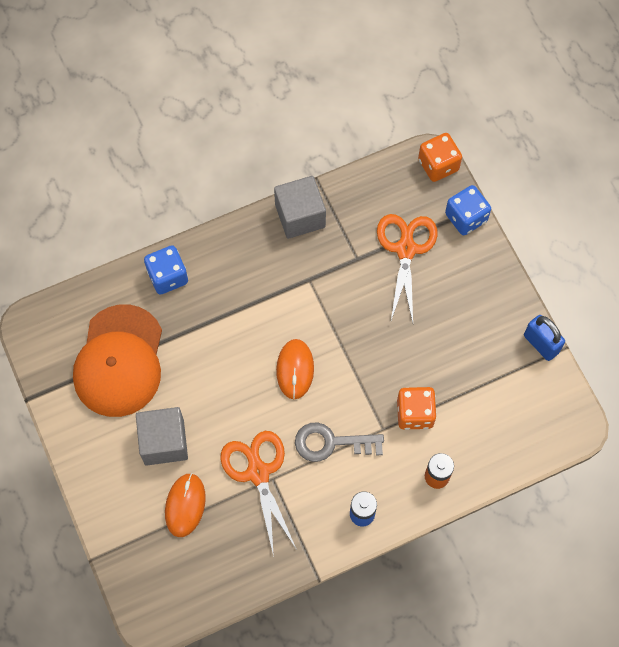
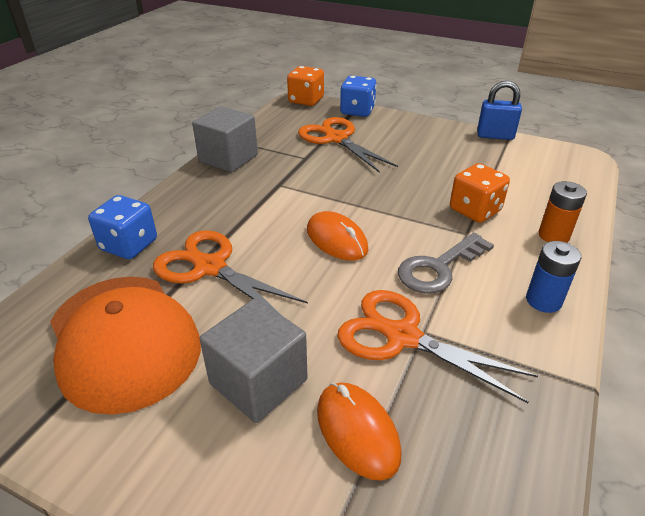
camera: 40 degrees left, 30 degrees down
none -> orange scissors [153,230,308,315]

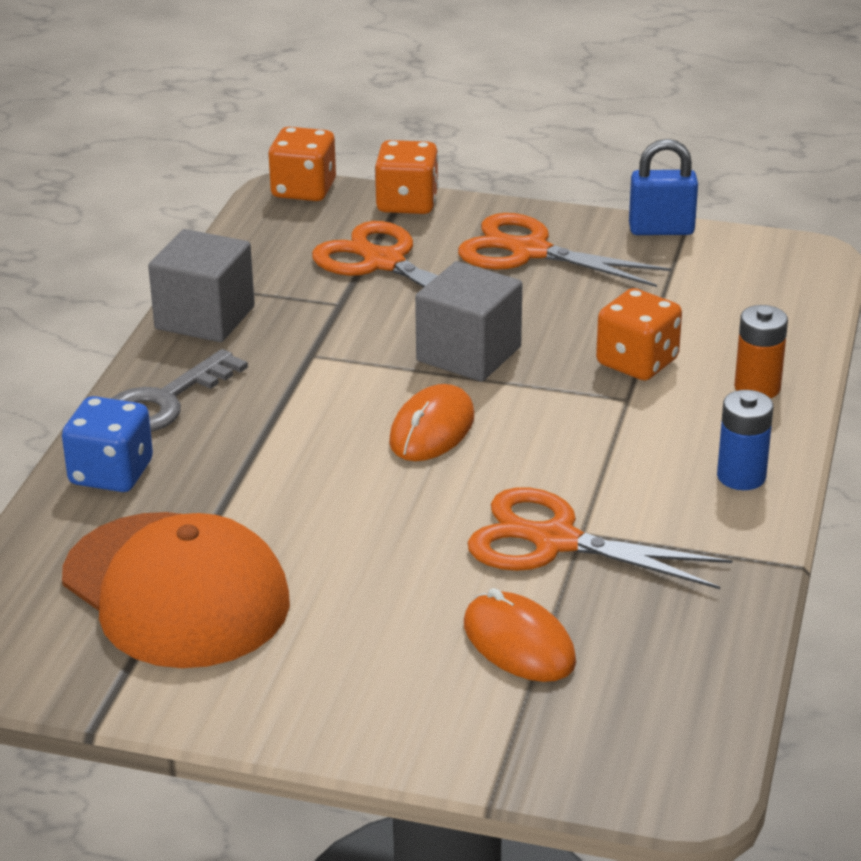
camera: 10 degrees left, 5 degrees down
orange scissors [153,230,308,315] -> orange scissors moved to [458,213,671,287]
grey cube [200,298,308,423] -> grey cube moved to [415,261,522,382]
orange mouse [307,211,368,261] -> orange mouse turned 75 degrees clockwise [389,384,474,461]
blue dice [340,76,377,117] -> orange dice [375,140,439,214]
grey key [398,233,494,294] -> grey key moved to [111,349,248,432]

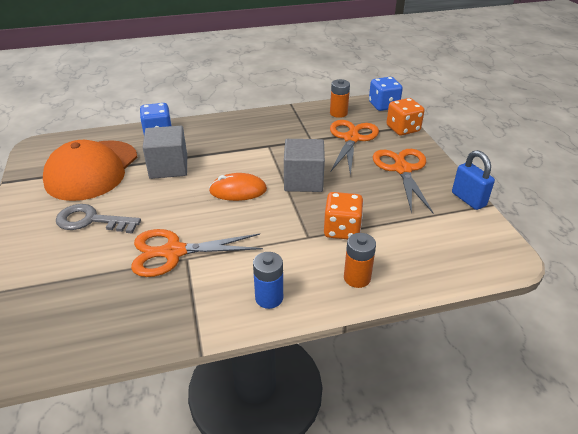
camera: 60 degrees right, 5 degrees up
grey key [111,349,248,432] -> grey key moved to [56,204,141,233]
grey cube [148,229,255,342] -> grey cube moved to [143,126,187,179]
orange dice [268,127,336,201] -> blue dice [369,77,403,111]
orange mouse [464,588,576,682] -> none
orange scissors [468,487,732,589] -> orange scissors turned 90 degrees counterclockwise [131,229,263,277]
none -> orange battery [330,79,350,118]

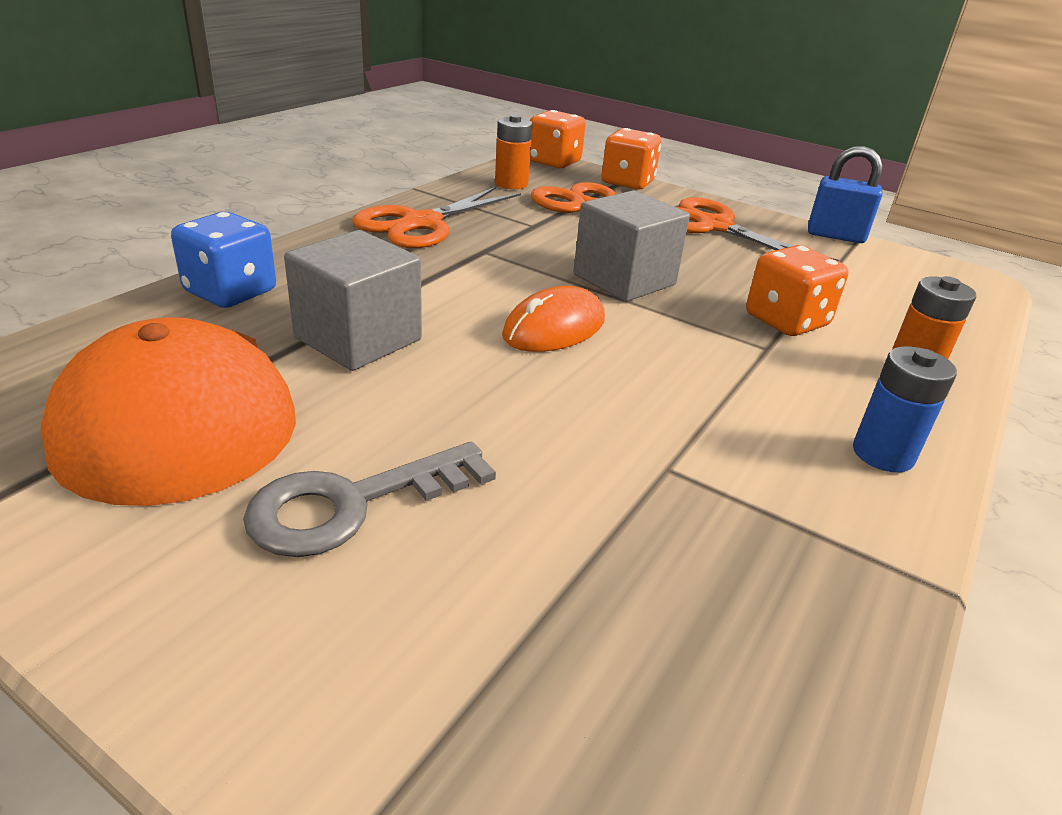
camera: 45 degrees left, 5 degrees down
orange scissors [131,229,263,277] -> orange scissors moved to [352,187,521,248]
blue dice [369,77,403,111] -> orange dice [530,110,586,168]

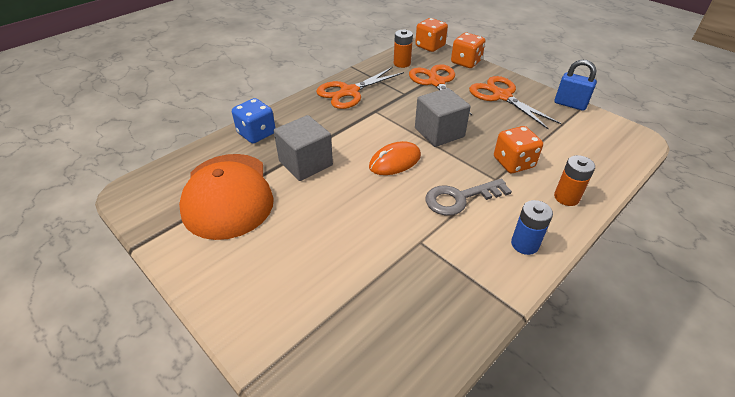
camera: 15 degrees right, 10 degrees up
grey key [243,442,496,557] -> grey key moved to [425,179,512,216]

